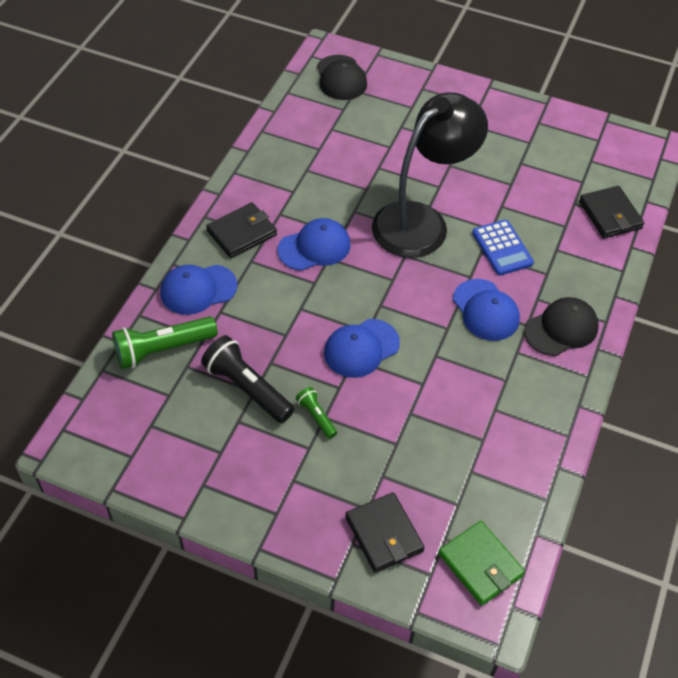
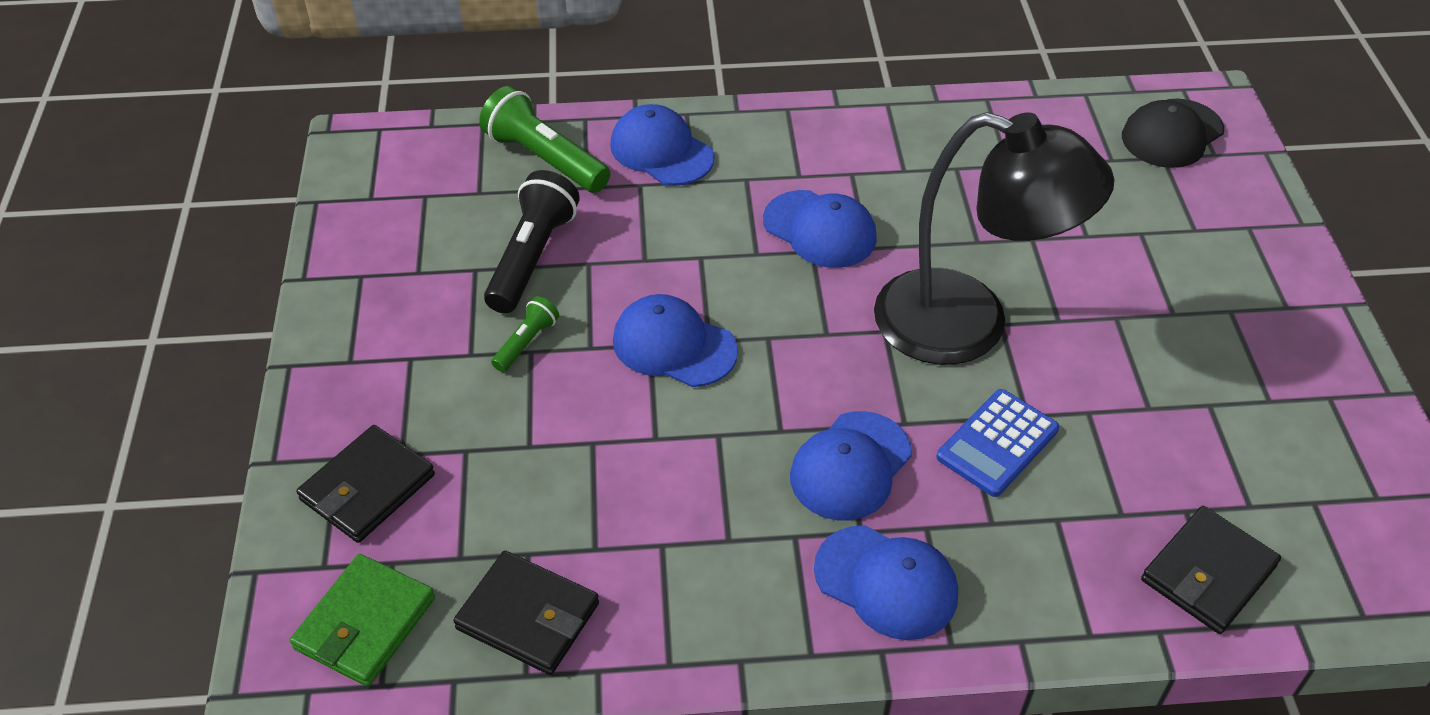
camera: 65 degrees right, 5 degrees down
black wallet [206,202,277,258] -> black wallet moved to [453,551,599,675]
black cap [524,297,599,356] -> blue cap [814,525,958,640]

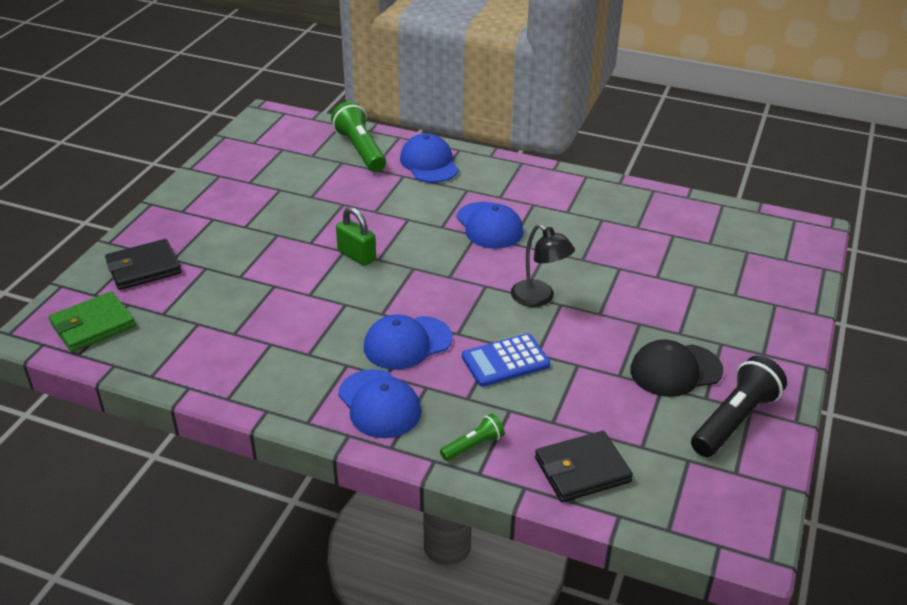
camera: 25 degrees right, 10 degrees down
black wallet [453,551,599,675] -> none
black flashlight [484,170,580,313] -> black flashlight moved to [691,356,787,457]
green flashlight [491,296,559,372] -> green flashlight moved to [440,414,505,461]
blue cap [613,294,738,387] -> green padlock [336,207,376,266]
black lamp [874,112,1115,365] -> black lamp [511,224,575,307], size x0.49
black cap [1122,99,1224,168] -> black cap moved to [630,339,723,397]

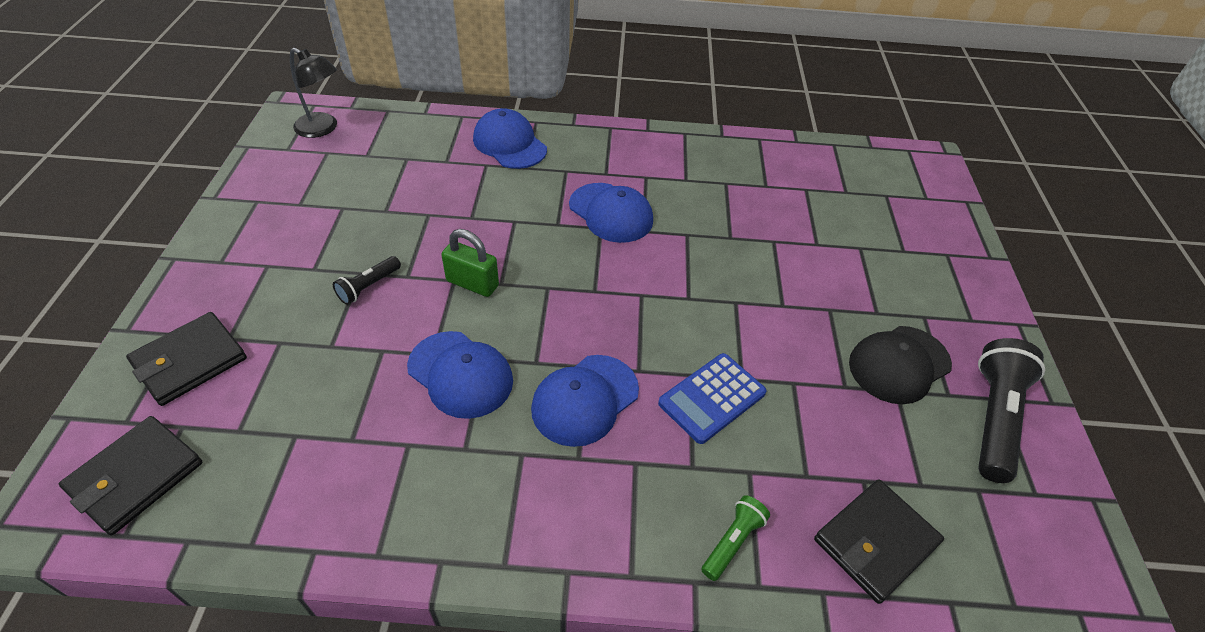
camera: 20 degrees left, 10 degrees up
green wallet [49,291,136,352] -> black wallet [59,416,202,536]
green flashlight [331,101,386,172] -> none
blue cap [338,369,422,438] -> blue cap moved to [407,331,513,419]
black lamp [511,224,575,307] -> black lamp moved to [290,48,337,138]
none -> black flashlight [333,256,401,305]

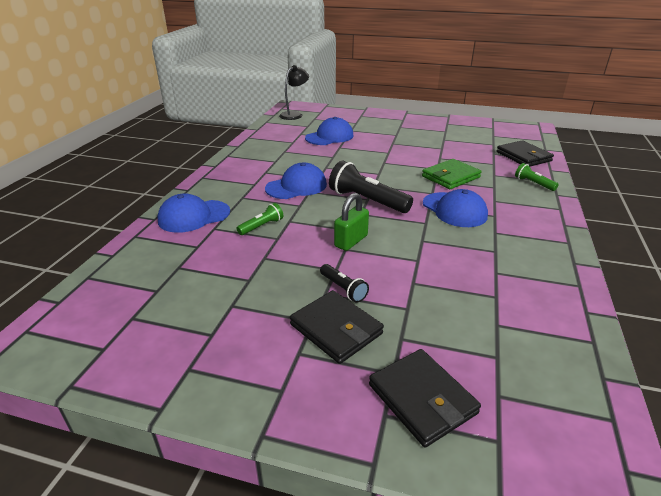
camera: 75 degrees left, 15 degrees down
black wallet [59,416,202,536] -> black wallet moved to [290,290,384,364]
black lamp [290,48,337,138] -> black lamp moved to [279,65,309,120]
blue cap [407,331,513,419] -> blue cap moved to [305,117,354,145]
blue calculator [658,353,766,444] -> green wallet [422,159,482,189]
black cap [849,326,952,404] -> none
black flashlight [978,338,1045,483] -> black flashlight moved to [329,161,413,213]
none -> green flashlight [236,203,283,235]

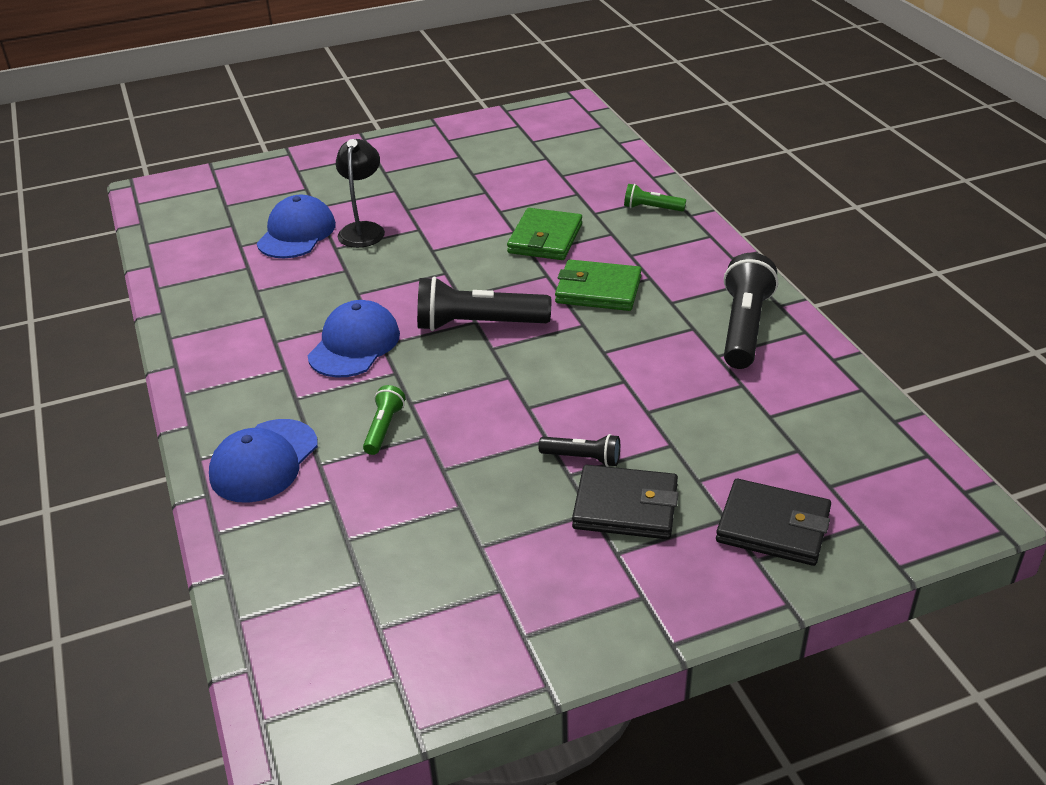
camera: 35 degrees left, 5 degrees up
black lamp [279,65,309,120] -> black lamp moved to [336,139,385,248]
green padlock [334,193,369,251] -> none
blue cap [423,189,488,227] -> green wallet [555,260,642,311]
black wallet [497,140,554,166] -> none
none -> black flashlight [724,253,778,369]

